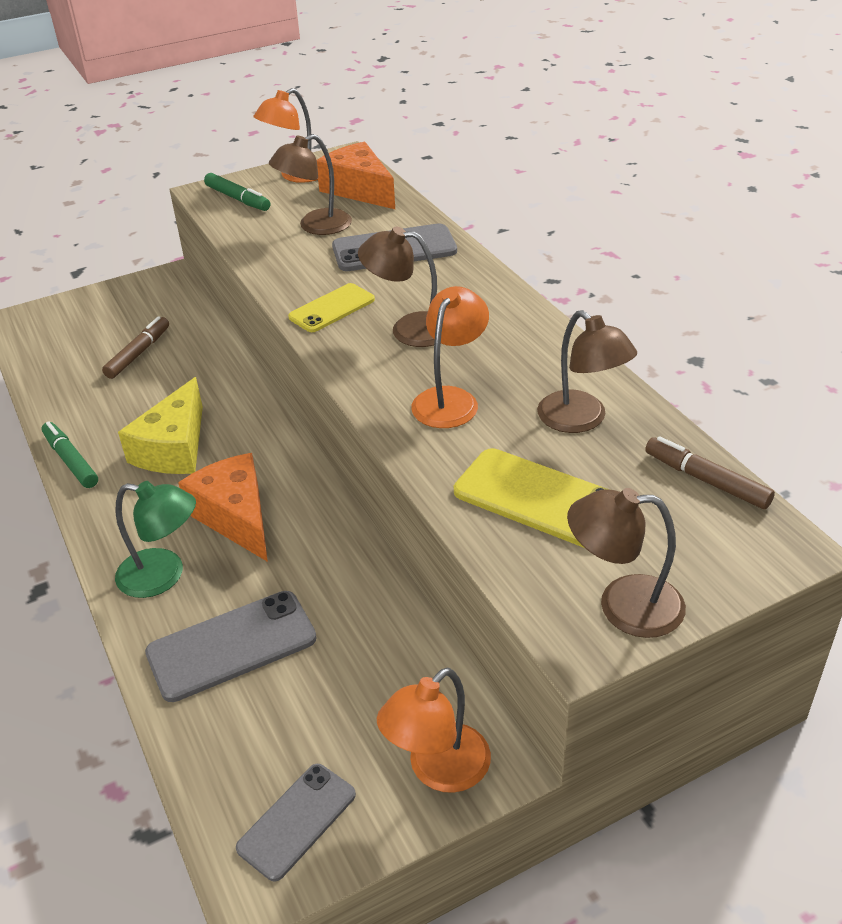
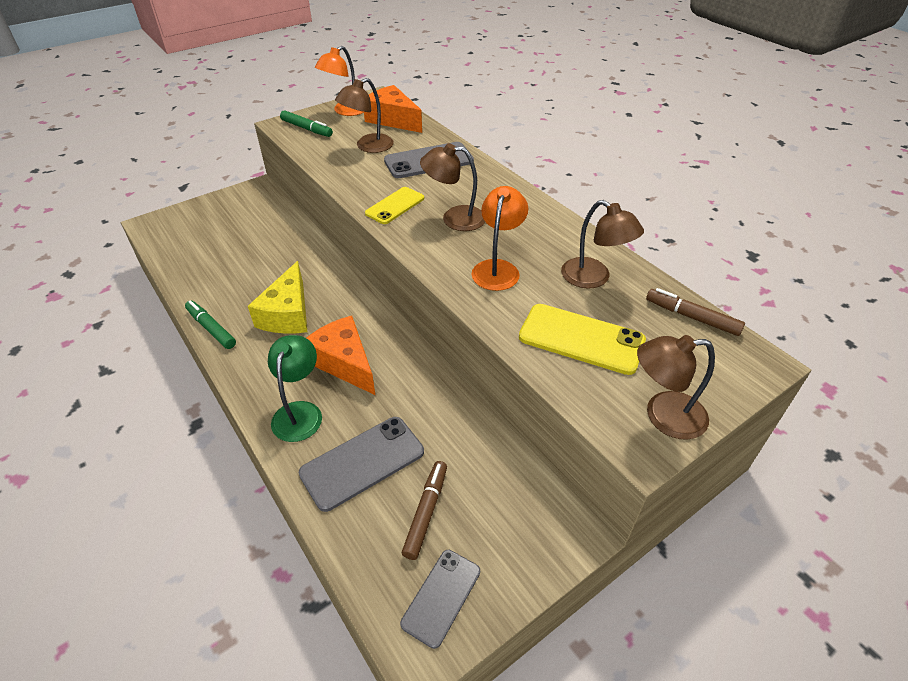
camera: 10 degrees left, 5 degrees up
brown marker [102,316,169,379] -> brown marker moved to [402,461,447,560]
green lamp [115,481,196,598] -> green lamp turned 90 degrees counterclockwise [268,335,322,442]
orange lamp [377,667,491,793] -> none

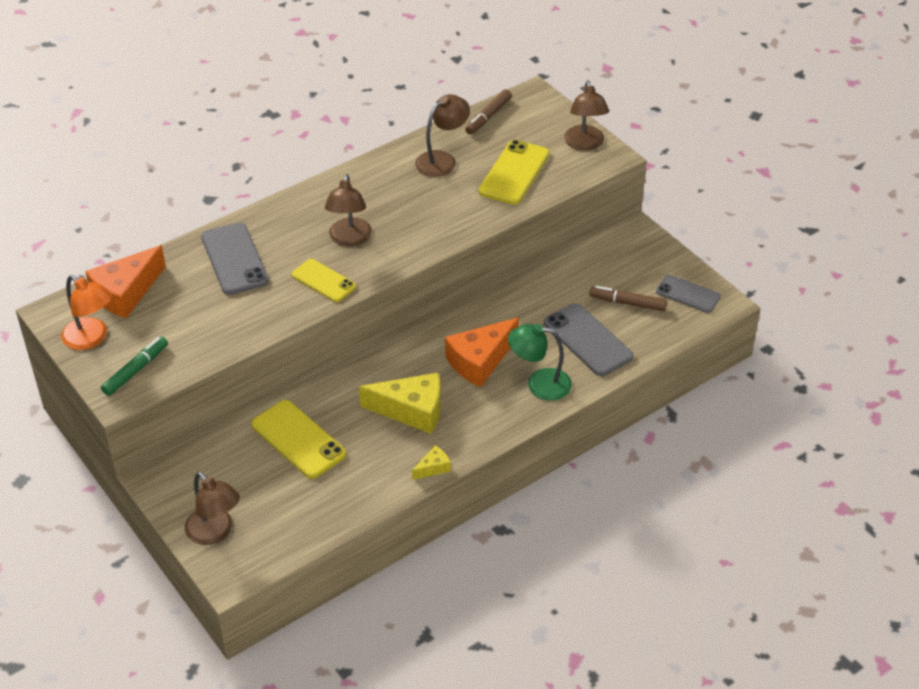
camera: 90 degrees left, 0 degrees up
green marker [185,300,236,349] -> yellow cheese [412,446,451,480]
brown lamp [335,78,394,153] -> brown lamp moved to [185,472,240,545]
orange lamp [471,186,528,291] -> none
none -> yellow phone [251,400,347,479]

